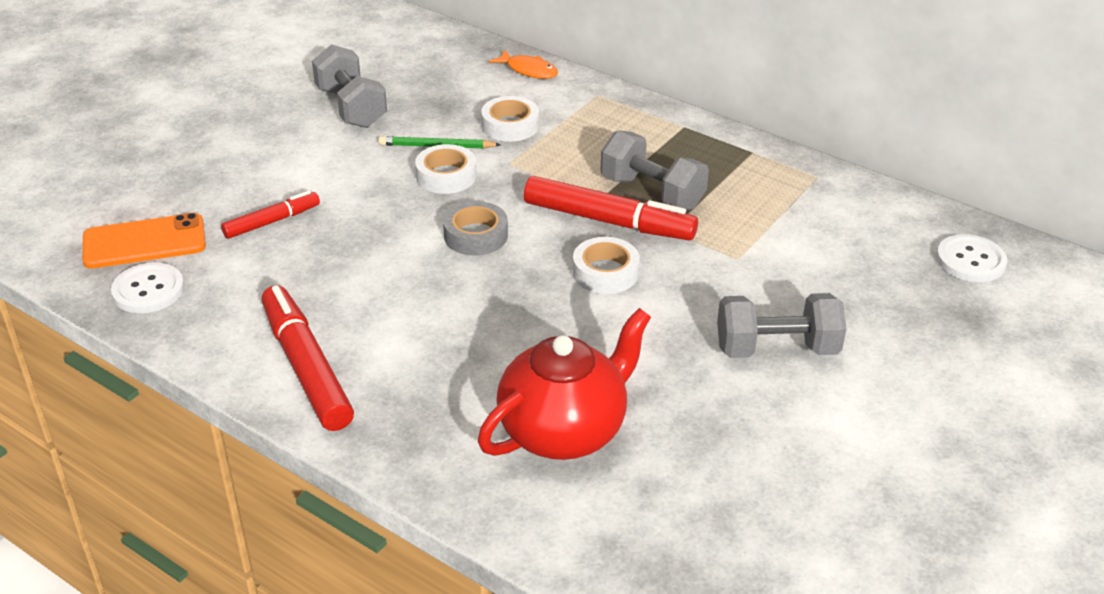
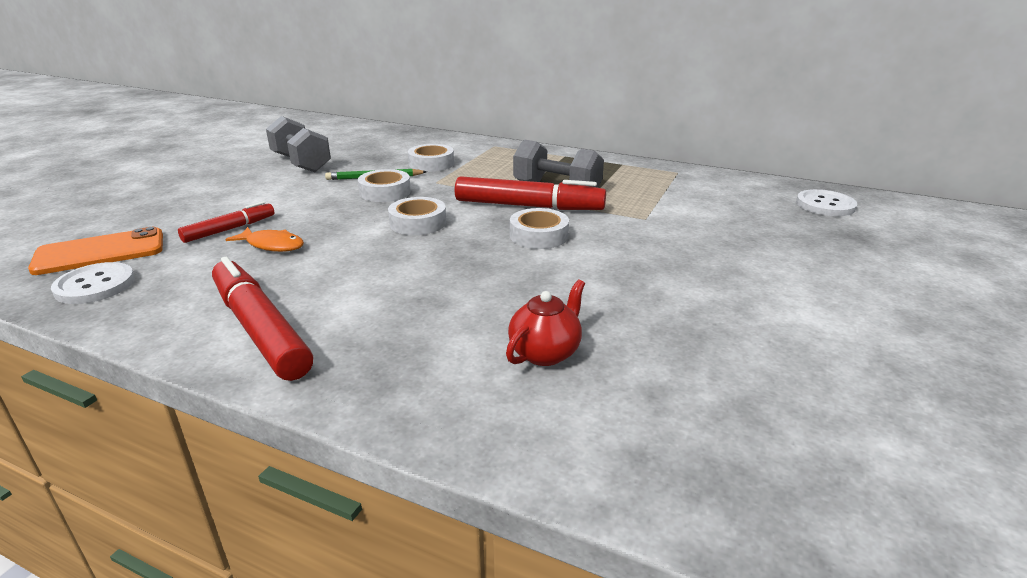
camera: 10 degrees left, 10 degrees down
grey tape [443,201,508,255] -> white tape [388,197,446,235]
red teapot [478,308,651,460] -> red teapot [506,280,585,366], size x0.53
orange fish [489,50,558,79] -> orange fish moved to [225,227,304,252]
grey dumbbell [717,293,846,358] -> none

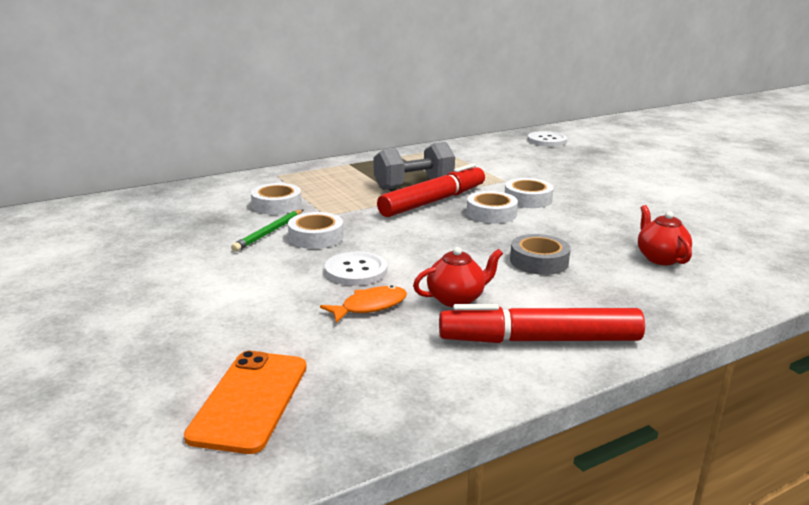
camera: 55 degrees left, 5 degrees down
white button [51,262,135,304] -> white button moved to [325,252,387,286]
red marker [178,201,274,243] -> none
grey dumbbell [266,116,331,172] -> none
white tape [388,197,446,235] -> white tape moved to [505,178,554,208]
none -> red teapot [413,247,503,307]
none -> grey tape [510,234,571,275]

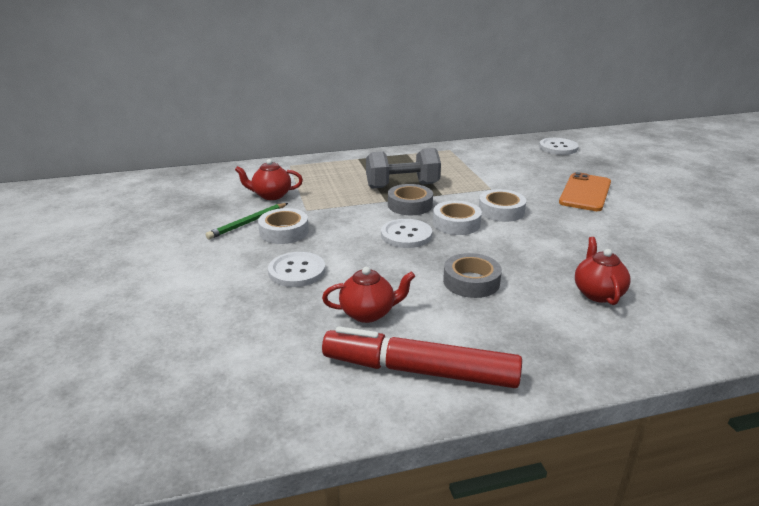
camera: 15 degrees right, 5 degrees up
orange phone [184,351,307,454] -> orange phone moved to [559,172,611,211]
white tape [251,183,302,215] -> red teapot [235,159,303,200]
orange fish [320,285,407,323] -> none
red marker [377,163,485,217] -> grey tape [388,184,433,215]
none -> white button [381,219,432,248]

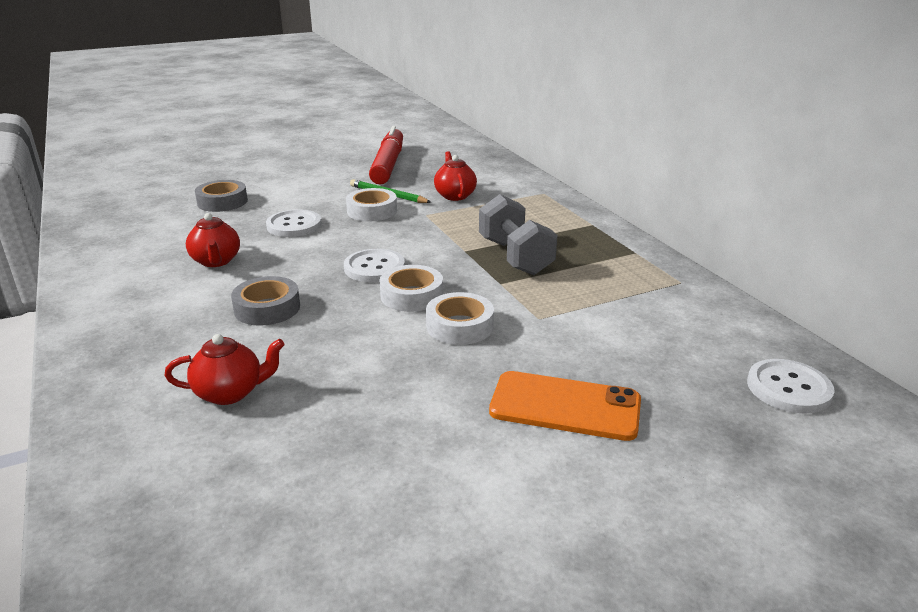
camera: 80 degrees right, 0 degrees up
red marker [322,326,522,388] -> red marker moved to [369,126,403,185]
grey tape [388,184,433,215] -> grey tape moved to [195,180,248,212]

